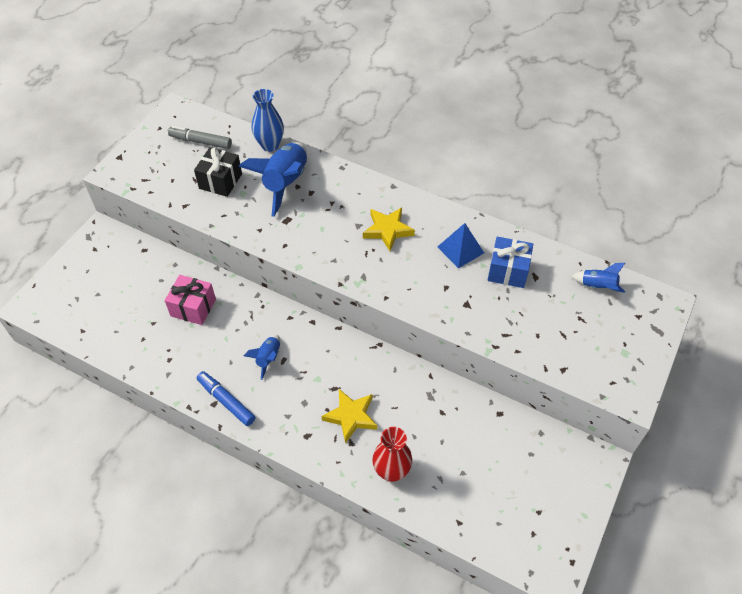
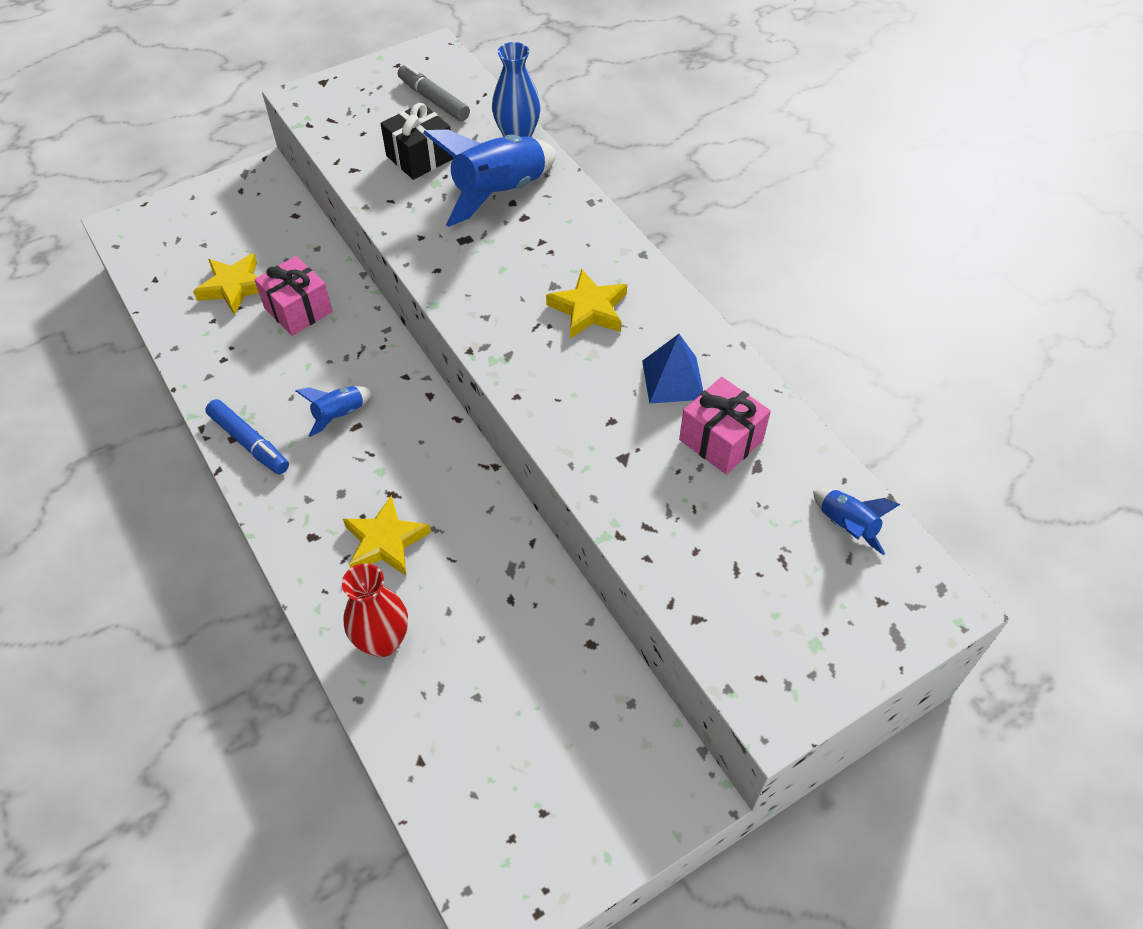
camera: 30 degrees right, 0 degrees up
blue marker [197,371,255,426] -> blue marker turned 150 degrees clockwise [205,399,289,475]
blue gift [487,237,533,288] -> pink gift [679,377,771,475]
none -> yellow star [193,253,259,315]

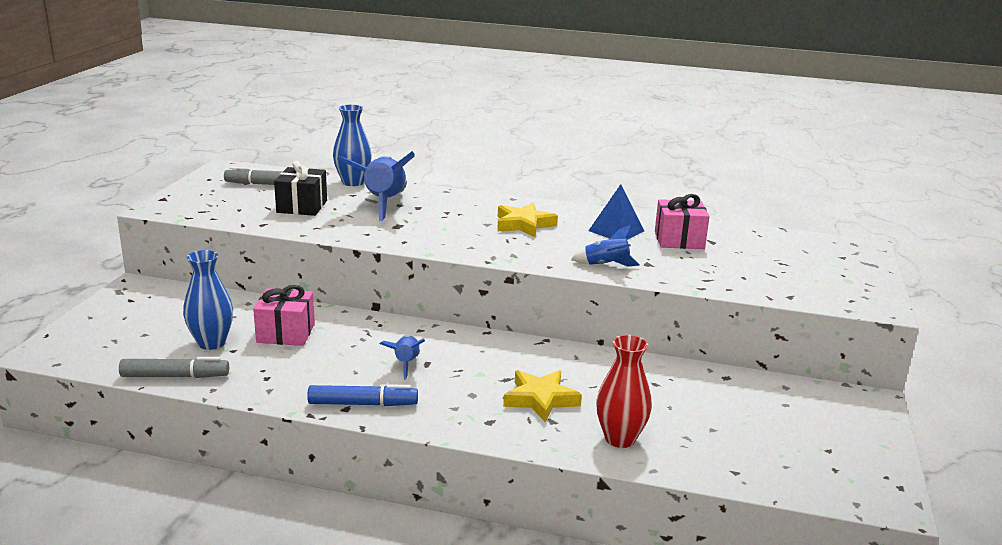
camera: 45 degrees left, 30 degrees down
yellow star [193,253,259,315] -> blue vase [183,250,233,350]
blue rocket [813,488,900,555] -> blue rocket moved to [571,225,640,266]
none -> grey marker [119,357,229,378]

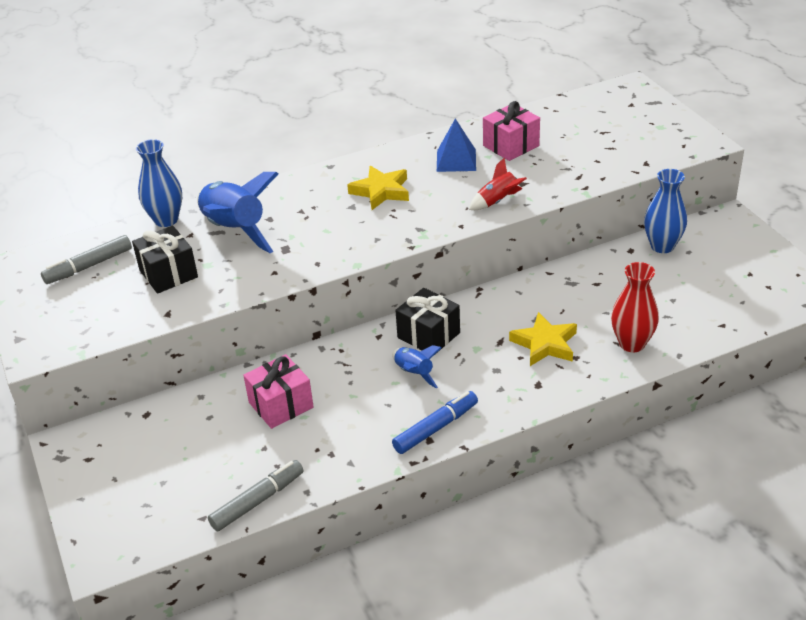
camera: 35 degrees left, 15 degrees up
blue vase [183,250,233,350] -> blue vase moved to [644,169,687,253]
blue rocket [571,225,640,266] -> red rocket [469,158,527,210]
none -> black gift [395,288,460,352]

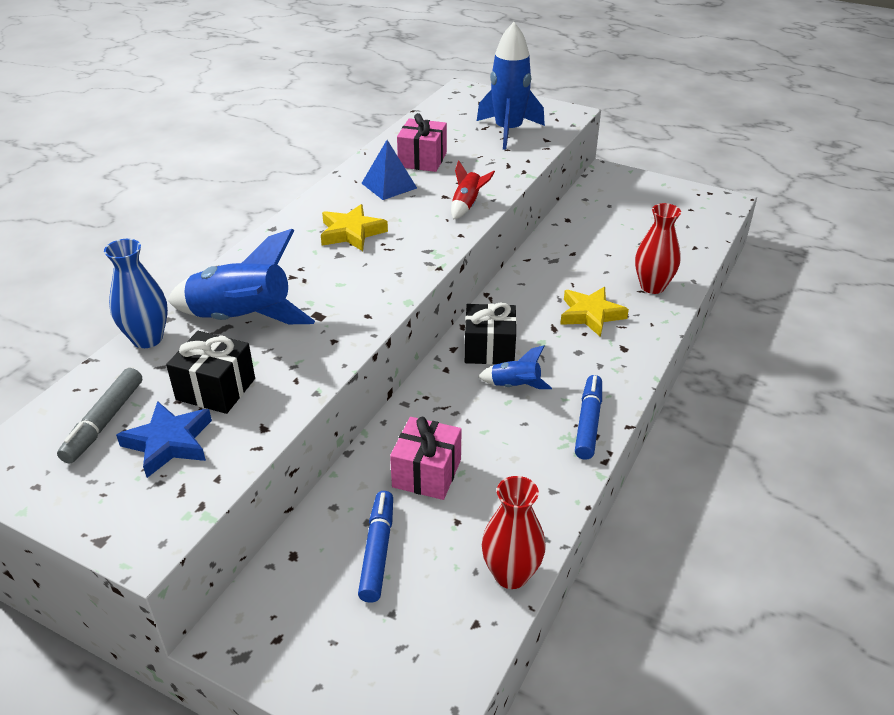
camera: 40 degrees left, 0 degrees up
grey marker [208,460,304,532] -> red vase [482,476,546,589]
blue vase [644,169,687,253] -> none
none -> blue star [116,401,212,478]
none -> blue marker [358,491,393,603]
none -> blue rocket [477,22,545,150]

